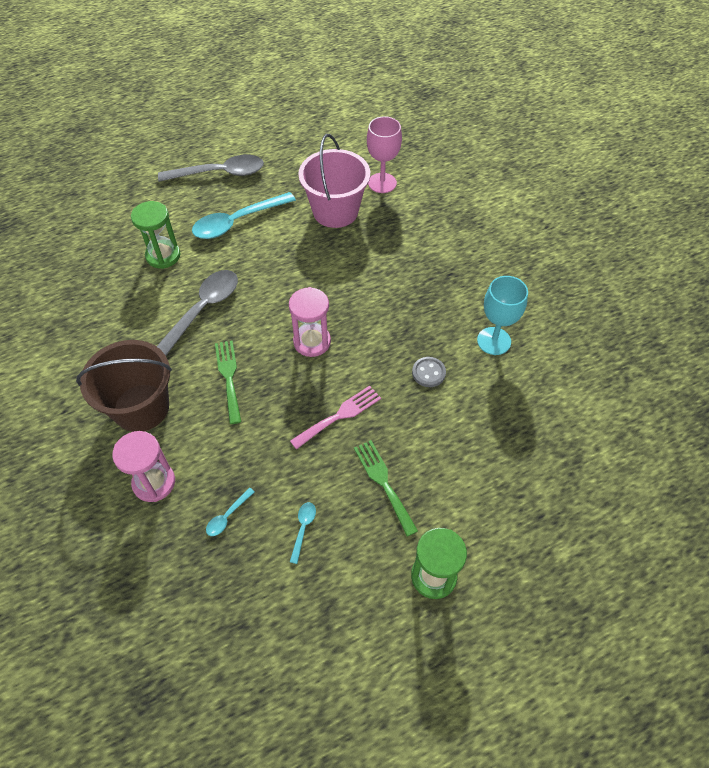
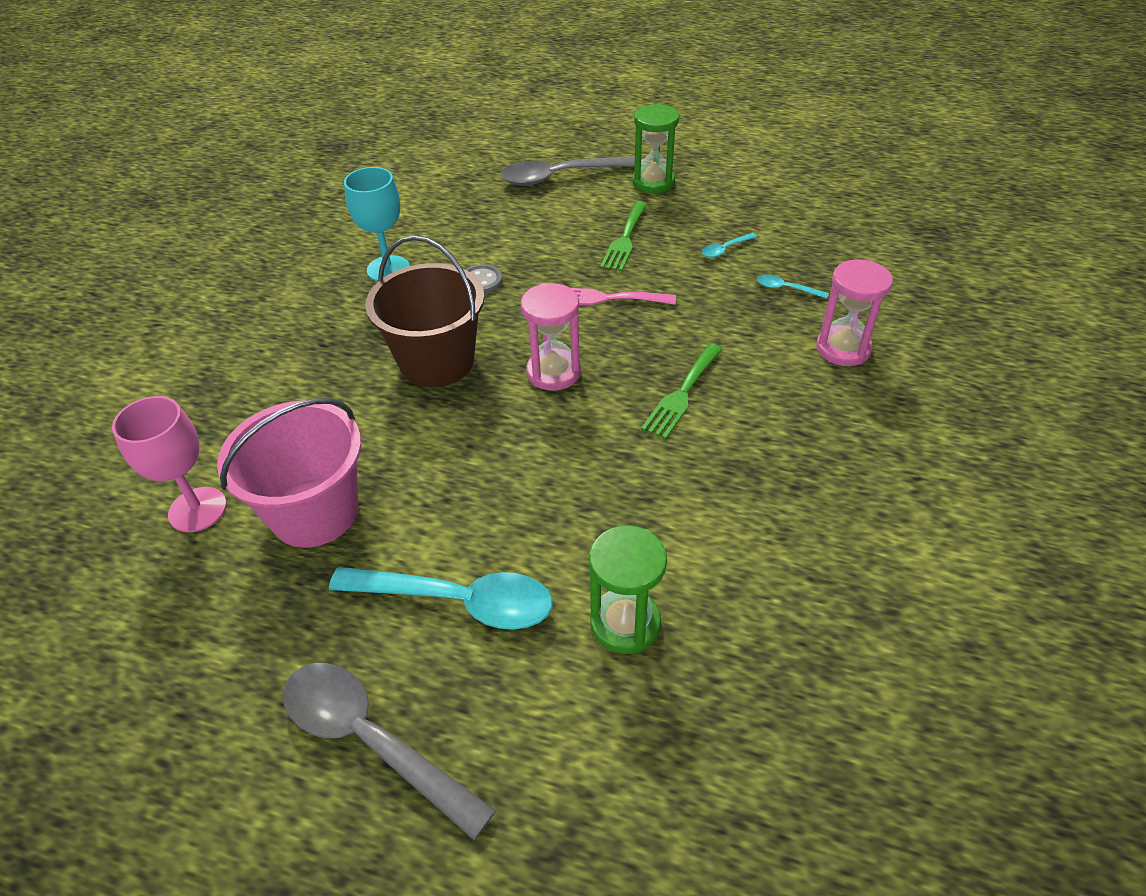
camera: 135 degrees left, 10 degrees down
brown bucket [76,340,172,432] -> brown bucket moved to [365,235,484,387]
grey spoon [157,270,238,355] -> grey spoon moved to [501,156,635,186]
turquoise spoon [206,488,255,536] -> turquoise spoon turned 150 degrees counterclockwise [757,275,829,299]

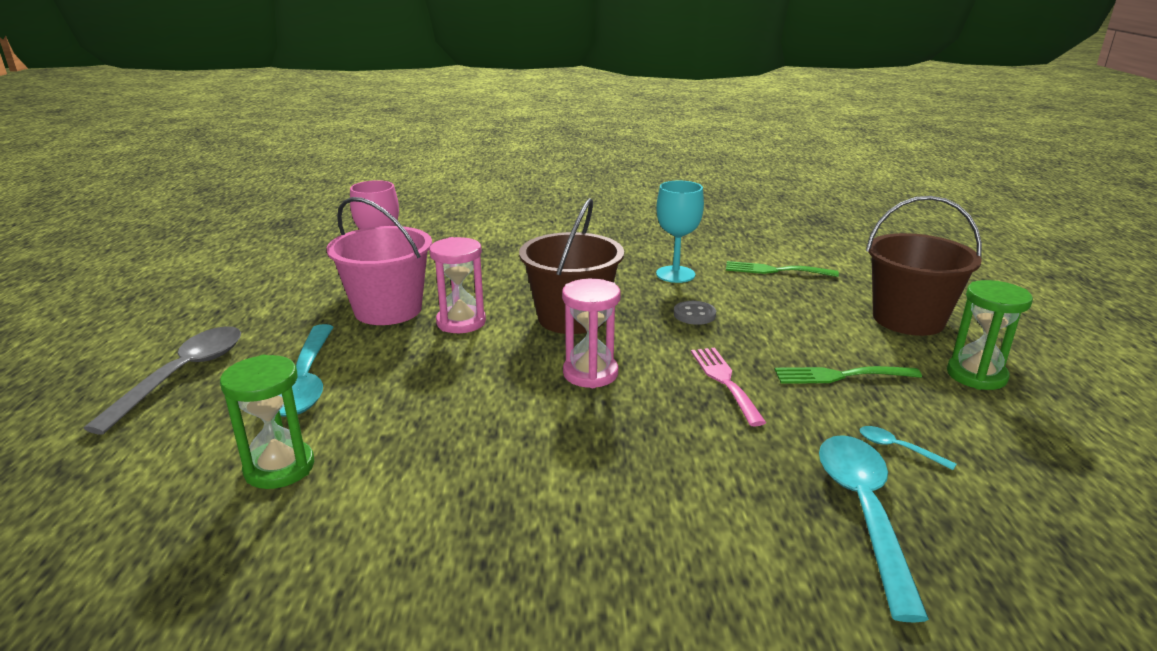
camera: 70 degrees right, 20 degrees down
grey spoon [501,156,635,186] -> brown bucket [866,196,982,336]
green fork [641,344,723,439] -> green fork moved to [726,261,839,277]
turquoise spoon [757,275,829,299] -> turquoise spoon [819,435,929,623], size x2.32
pink hourglass [816,259,893,366] -> pink hourglass moved to [429,237,486,333]

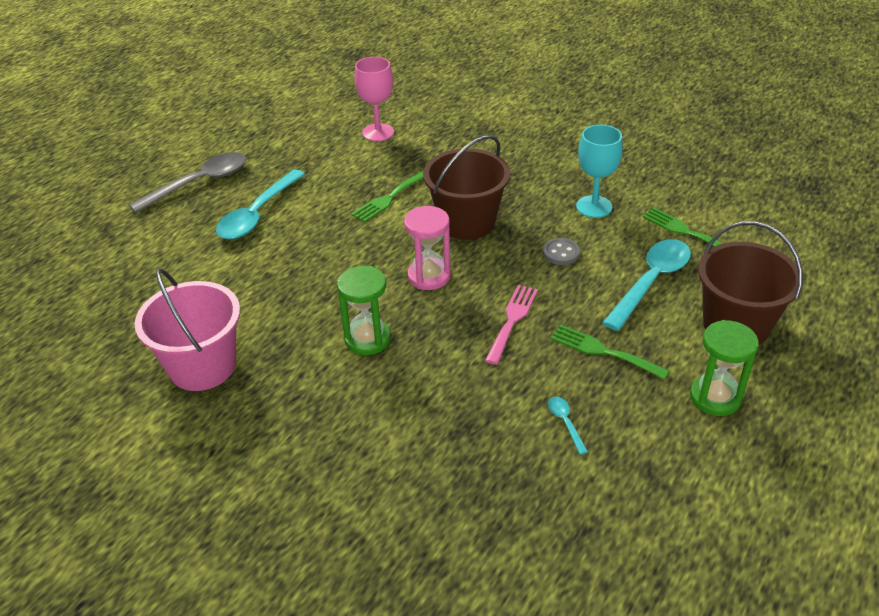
camera: 35 degrees right, 15 degrees up
green hourglass [220,355,314,489] -> green hourglass moved to [337,266,391,355]
pink bucket [326,197,432,325] -> pink bucket moved to [134,268,240,391]
pink hourglass [429,237,486,333] -> green fork [351,170,424,223]
turquoise spoon [819,435,929,623] -> turquoise spoon moved to [602,239,691,331]

